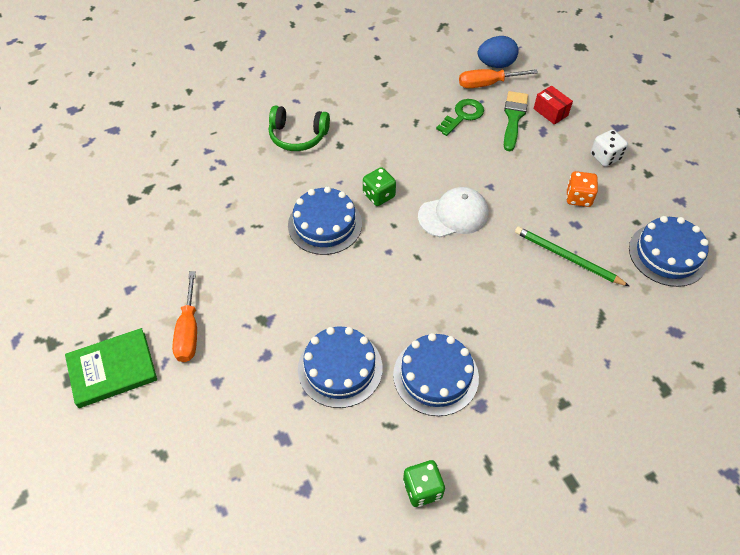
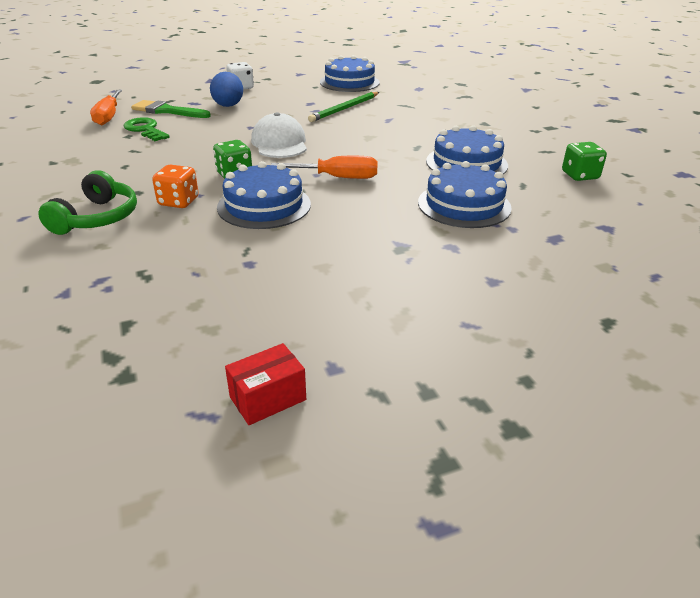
camera: 85 degrees left, 20 degrees down
green book [65,328,157,408] -> none
orange screwdriver [172,271,197,362] -> orange screwdriver moved to [271,156,378,179]
blue egg [478,36,518,68] -> blue egg moved to [210,72,243,107]
red box [534,86,573,125] -> red box moved to [225,343,306,425]
orange dice [566,171,598,207] -> orange dice moved to [152,164,199,208]

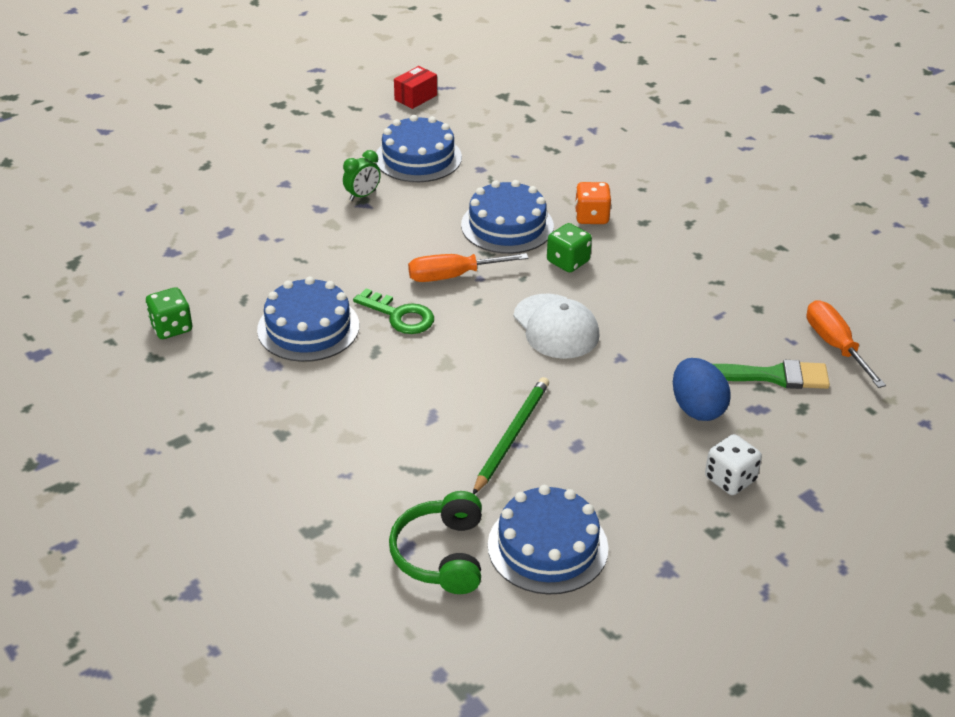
camera: 165 degrees right, 5 degrees up
green headphones [38,171,137,235] -> green headphones moved to [389,491,482,594]
green key [124,117,170,141] -> green key moved to [353,288,434,334]
blue cake [418,161,512,228] -> blue cake moved to [376,115,462,182]
none -> green clock [343,150,381,201]

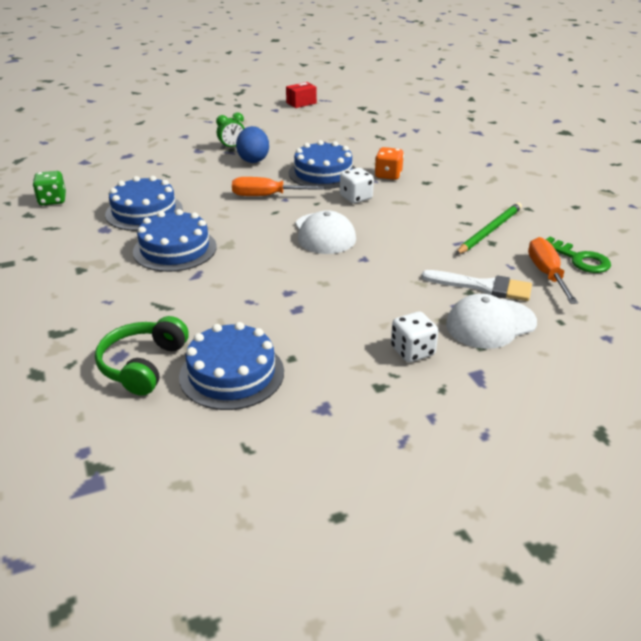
camera: 15 degrees right, 5 degrees down
green key [353,288,434,334] -> green key moved to [546,237,611,273]
blue cake [376,115,462,182] -> blue cake moved to [133,209,217,272]
green pencil [473,377,549,494] -> green pencil moved to [456,202,522,255]
green dice [547,223,592,272] -> white dice [340,168,374,203]
blue egg [673,358,731,421] -> blue egg moved to [236,126,269,163]
green brush [713,360,830,389] -> white brush [422,270,532,301]
none -> white cap [446,294,537,349]

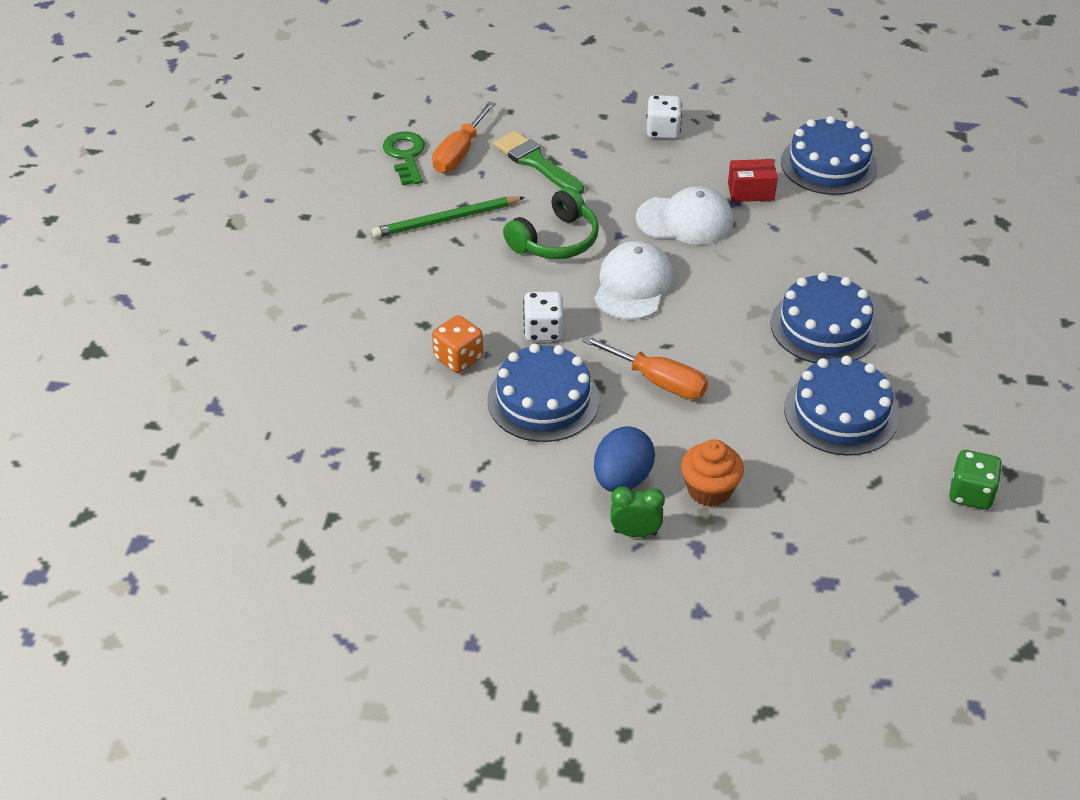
camera: 150 degrees left, 10 degrees up
green headphones [95,316,189,396] -> green headphones moved to [503,187,599,259]
red box [286,82,317,108] -> red box moved to [728,159,778,202]
white brush [422,270,532,301] -> green brush [494,131,584,194]
white cap [446,294,537,349] -> white cap moved to [636,186,734,245]
none -> orange cupcake [681,439,744,507]

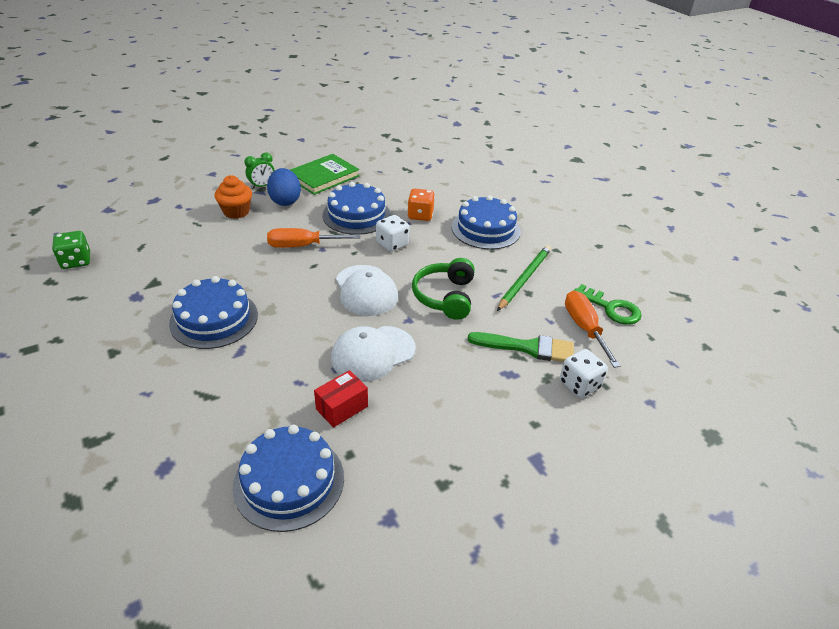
camera: 140 degrees right, 5 degrees down
white dice [646,95,682,139] -> white dice moved to [560,349,608,398]
blue cake [784,356,899,456] -> blue cake moved to [452,195,521,250]
none -> green book [290,154,360,195]

